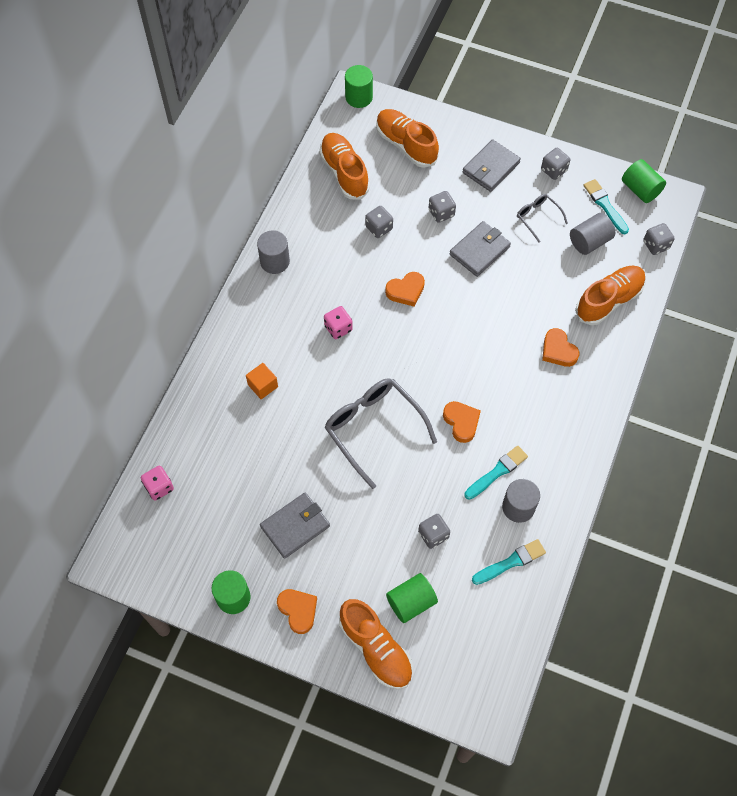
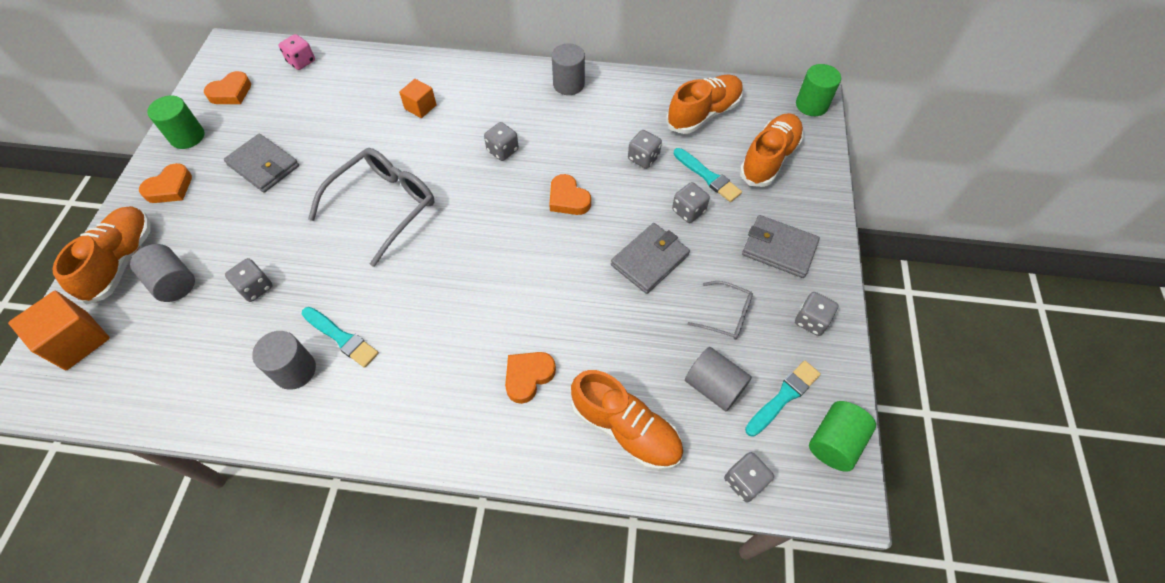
camera: 75 degrees right, 5 degrees down
pink dice [324,306,353,339] -> grey dice [484,122,519,161]
orange shoe [339,599,413,690] -> orange shoe turned 150 degrees clockwise [52,206,151,305]
green cylinder [386,573,438,623] -> grey cylinder [130,244,195,302]
orange heart [443,401,481,443] -> orange heart moved to [204,71,251,104]
grey wallet [449,221,511,277] -> grey wallet turned 75 degrees counterclockwise [611,223,690,294]
turquoise brush [472,539,546,585] -> turquoise brush moved to [673,148,742,202]
grey glasses [517,194,568,243] -> grey glasses turned 75 degrees clockwise [687,281,753,339]
none -> orange cube [8,291,110,370]

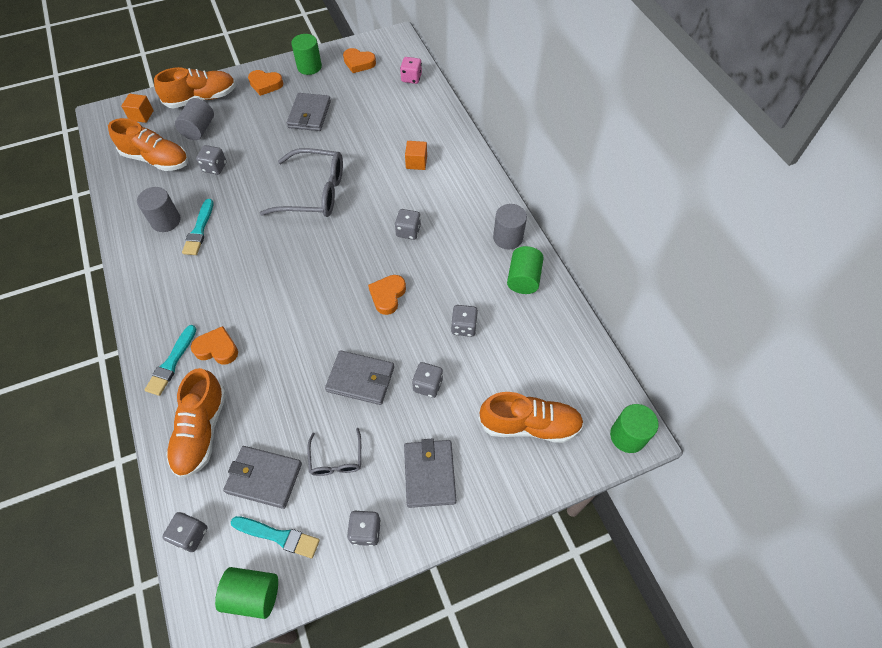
camera: 60 degrees right, 0 degrees up
orange cube [8,291,110,370] -> orange cube [121,94,154,123], size x0.62
orange shoe [666,74,743,134] -> orange shoe moved to [108,118,188,171]
turquoise brush [673,148,742,202] -> turquoise brush moved to [145,325,197,396]
grey cylinder [685,347,752,411] -> grey wallet [223,446,302,509]
none -> green cylinder [507,246,544,294]

